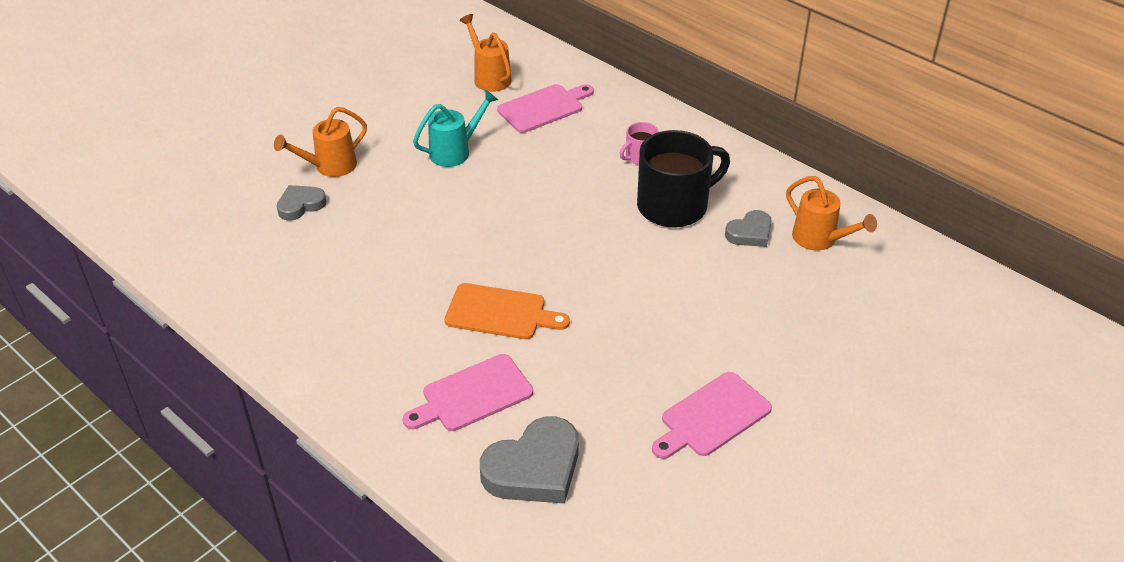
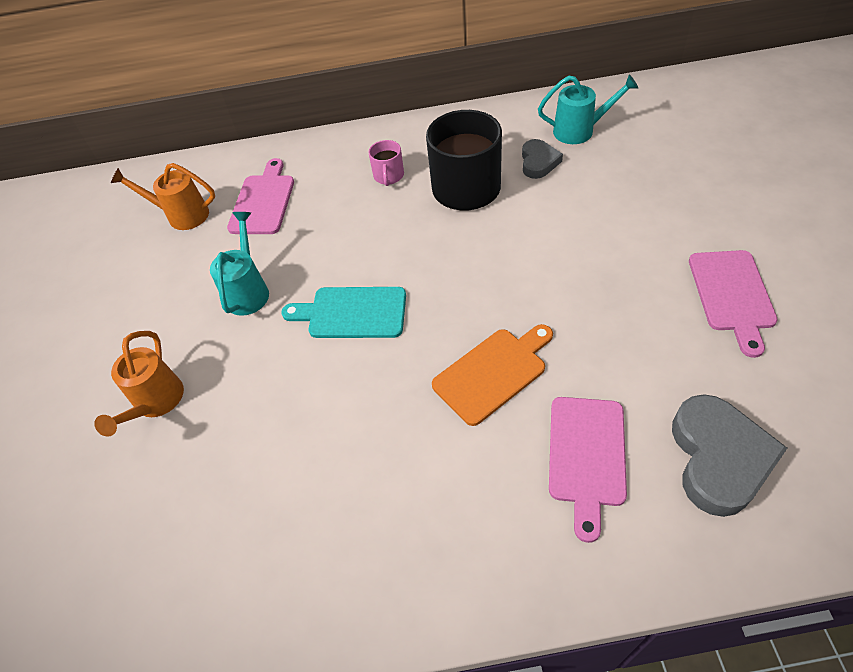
camera: 45 degrees left, 10 degrees up
grey heart [277,185,326,221] -> none
orange watering can [786,176,877,251] -> turquoise watering can [538,74,638,144]
none -> turquoise cutting board [282,287,406,338]

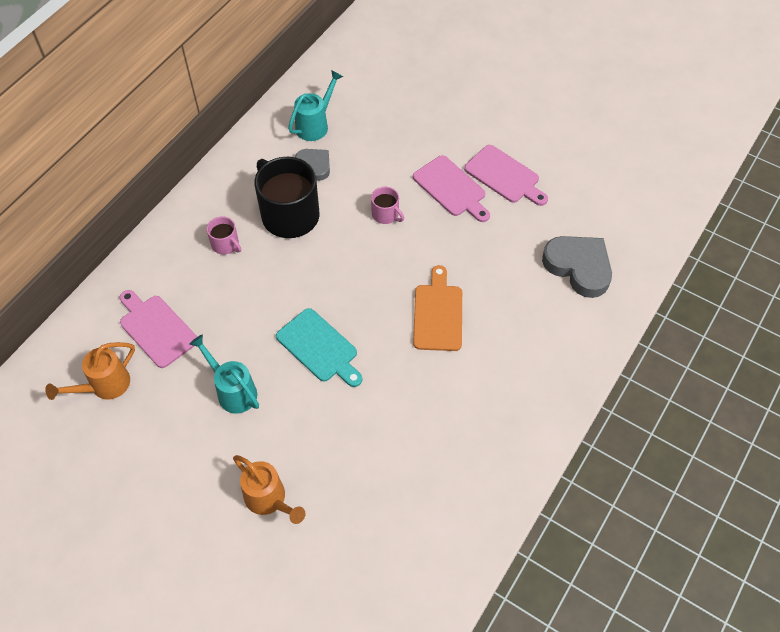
camera: 55 degrees left, 5 degrees up
turquoise cutting board [282,287,406,338] -> turquoise cutting board turned 90 degrees counterclockwise [276,308,362,387]
pink cutting board [549,397,627,543] -> pink cutting board moved to [413,155,490,222]
none -> pink mug [371,187,404,224]

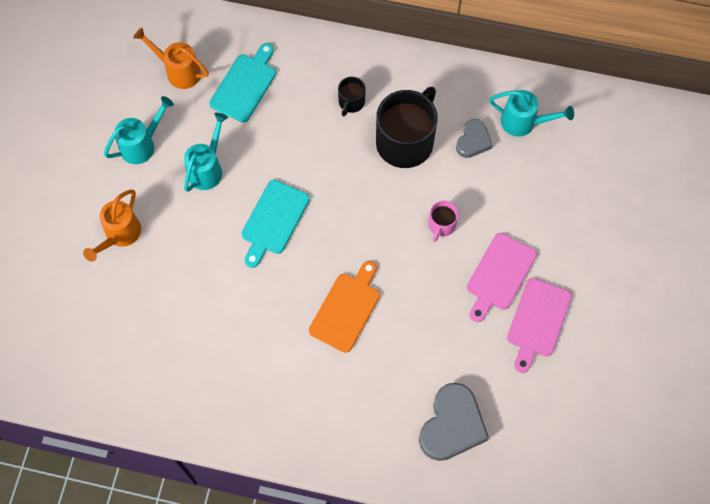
camera: 70 degrees right, 10 degrees up
pink cutting board [120,290,197,368] -> turquoise cutting board [209,43,276,122]
pink mug [207,216,241,255] -> black mug [338,77,366,117]
orange cutting board [413,265,462,351] -> orange cutting board turned 45 degrees counterclockwise [309,261,380,353]
none -> turquoise watering can [104,96,174,164]

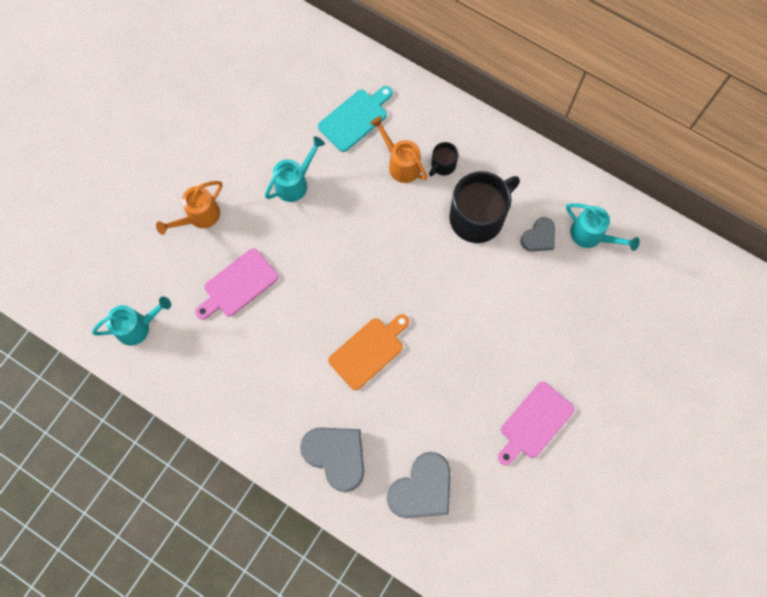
camera: 20 degrees right, 5 degrees up
turquoise watering can [104,96,174,164] -> turquoise watering can moved to [92,296,171,346]
orange watering can [133,28,209,89] -> orange watering can moved to [370,116,428,183]
turquoise cutting board [241,180,310,268] -> none
pink mug [428,201,459,242] -> none
pink cutting board [467,233,537,322] -> pink cutting board moved to [195,248,278,320]
none -> grey heart [300,427,364,492]

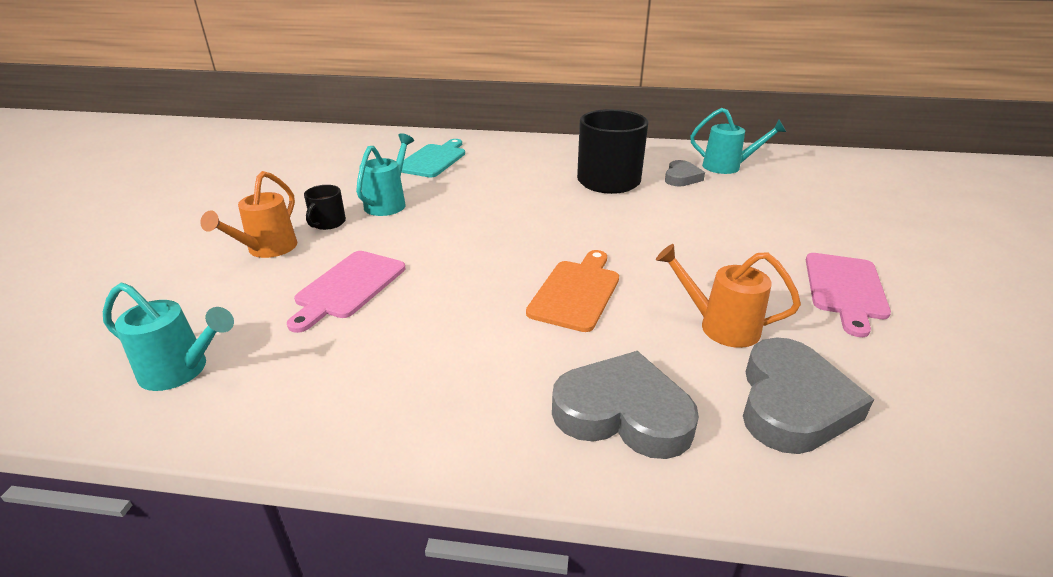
camera: 25 degrees left, 40 degrees down
turquoise watering can [92,296,171,346] -> turquoise watering can turned 60 degrees clockwise [103,283,234,391]
orange watering can [370,116,428,183] -> orange watering can moved to [656,244,801,348]
black mug [429,142,459,176] -> black mug moved to [304,185,346,230]

